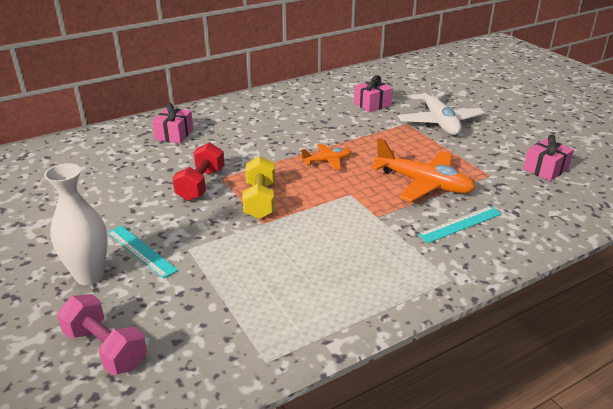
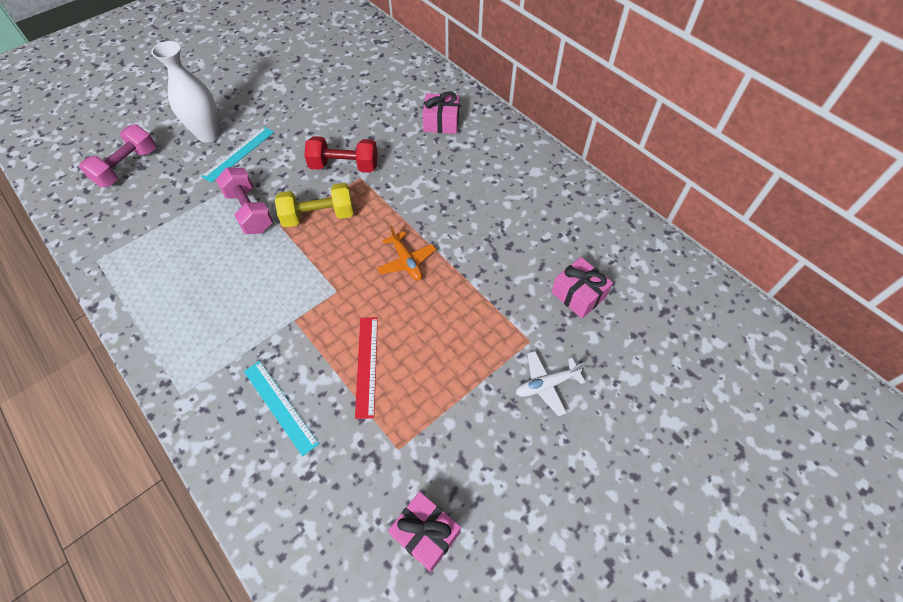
camera: 80 degrees right, 25 degrees up
orange plane [371,138,475,202] -> red ruler [355,317,378,419]
white plane [398,76,485,135] -> white plane [516,351,585,416], size x0.54
none -> pink dumbbell [216,167,273,234]

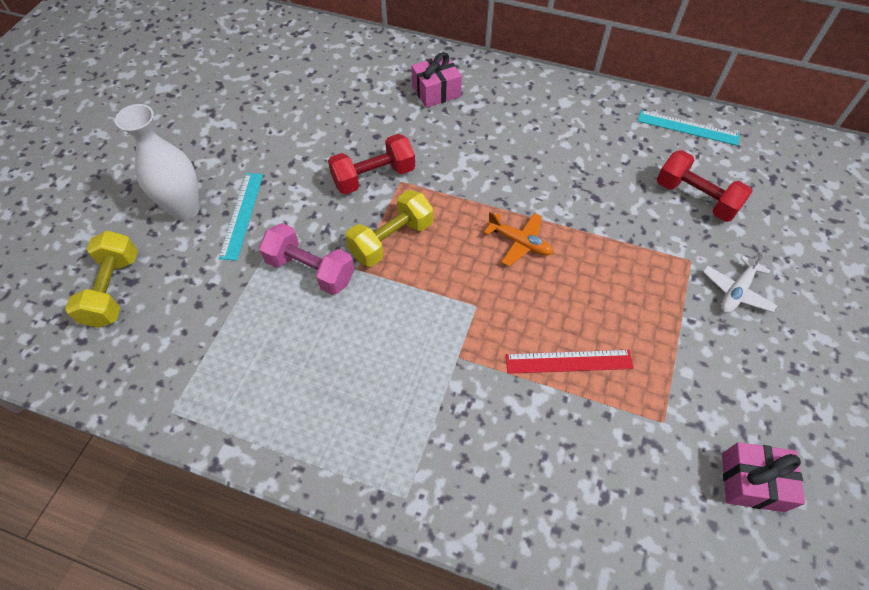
camera: 30 degrees left, 0 degrees up
pink dumbbell [79,124,156,187] -> yellow dumbbell [65,230,138,328]
turquoise ruler [244,361,319,456] -> turquoise ruler moved to [638,110,740,146]
red ruler [355,317,378,419] -> red ruler turned 60 degrees counterclockwise [506,350,634,374]
pink gift [551,257,613,318] -> red dumbbell [657,150,752,222]

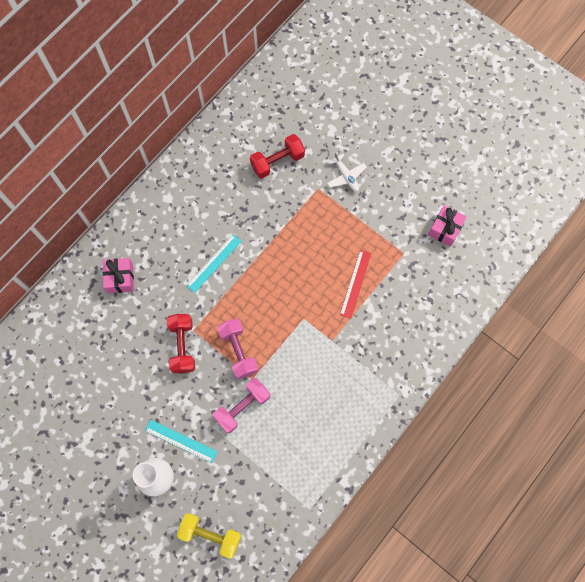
camera: 70 degrees left, 15 degrees up
yellow dumbbell [345,190,433,267] -> pink dumbbell [217,319,258,379]
orange plane [484,212,553,266] -> none
turquoise ruler [638,110,740,146] -> turquoise ruler moved to [186,234,242,293]

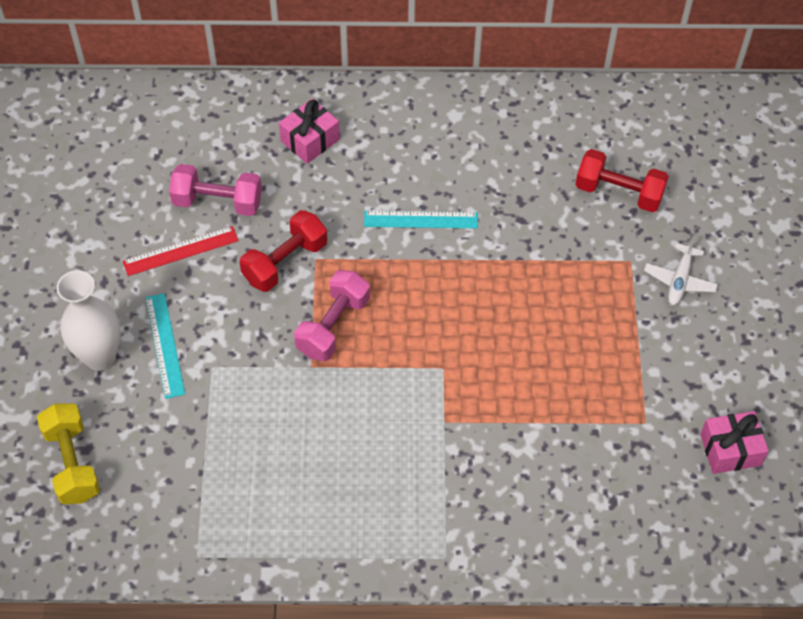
camera: 50 degrees right, 15 degrees down
pink dumbbell [213,378,270,433] -> pink dumbbell moved to [169,164,262,216]
red ruler [340,250,371,319] -> red ruler moved to [123,226,239,276]

